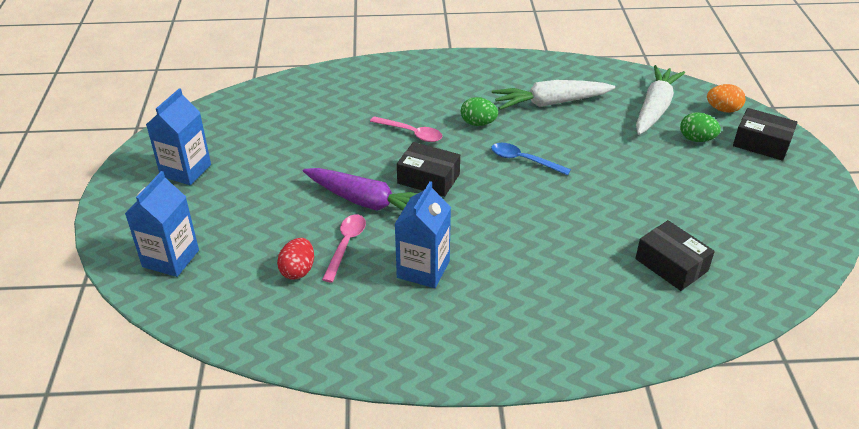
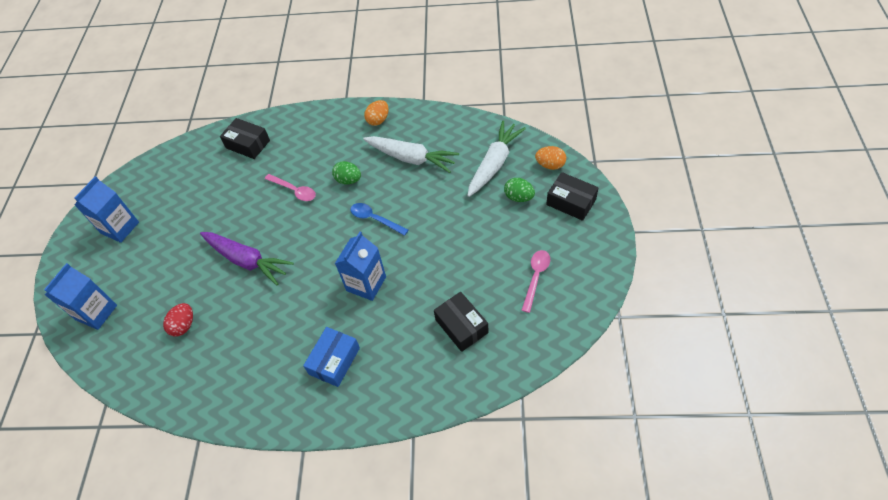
camera: 10 degrees right, 15 degrees up
pink spoon [322,214,366,282] -> pink spoon moved to [521,250,550,313]
blue carton [395,181,451,288] -> blue carton moved to [335,232,386,301]
black box [397,142,460,197] -> black box moved to [220,118,270,159]
white carrot [492,80,615,110] -> white carrot turned 150 degrees counterclockwise [363,136,459,173]
none -> blue box [303,327,360,387]
none -> orange egg [364,100,389,126]

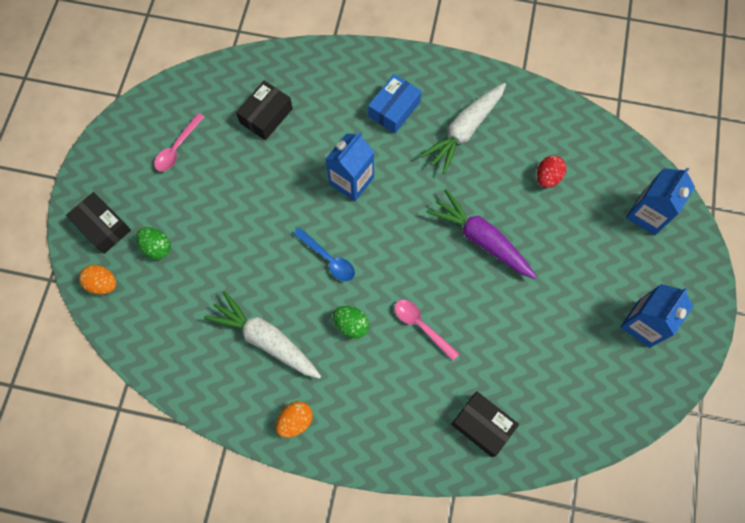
camera: 175 degrees left, 15 degrees up
black box [434,292,489,352] -> black box turned 60 degrees clockwise [236,81,293,140]
white carrot [467,120,526,197] -> white carrot moved to [420,83,506,174]

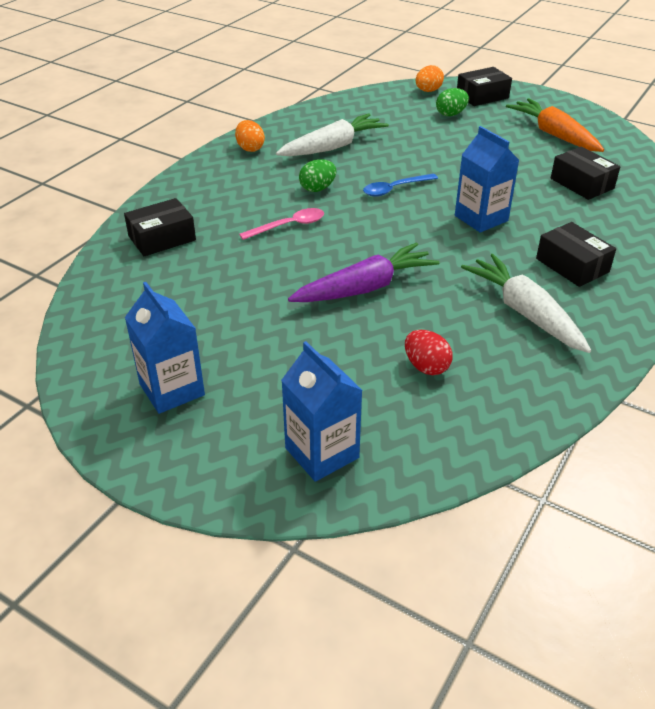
camera: 110 degrees right, 30 degrees down
pink spoon [154,113,204,172] -> orange carrot [506,98,604,152]
blue box [368,74,422,133] -> black box [536,222,616,287]

